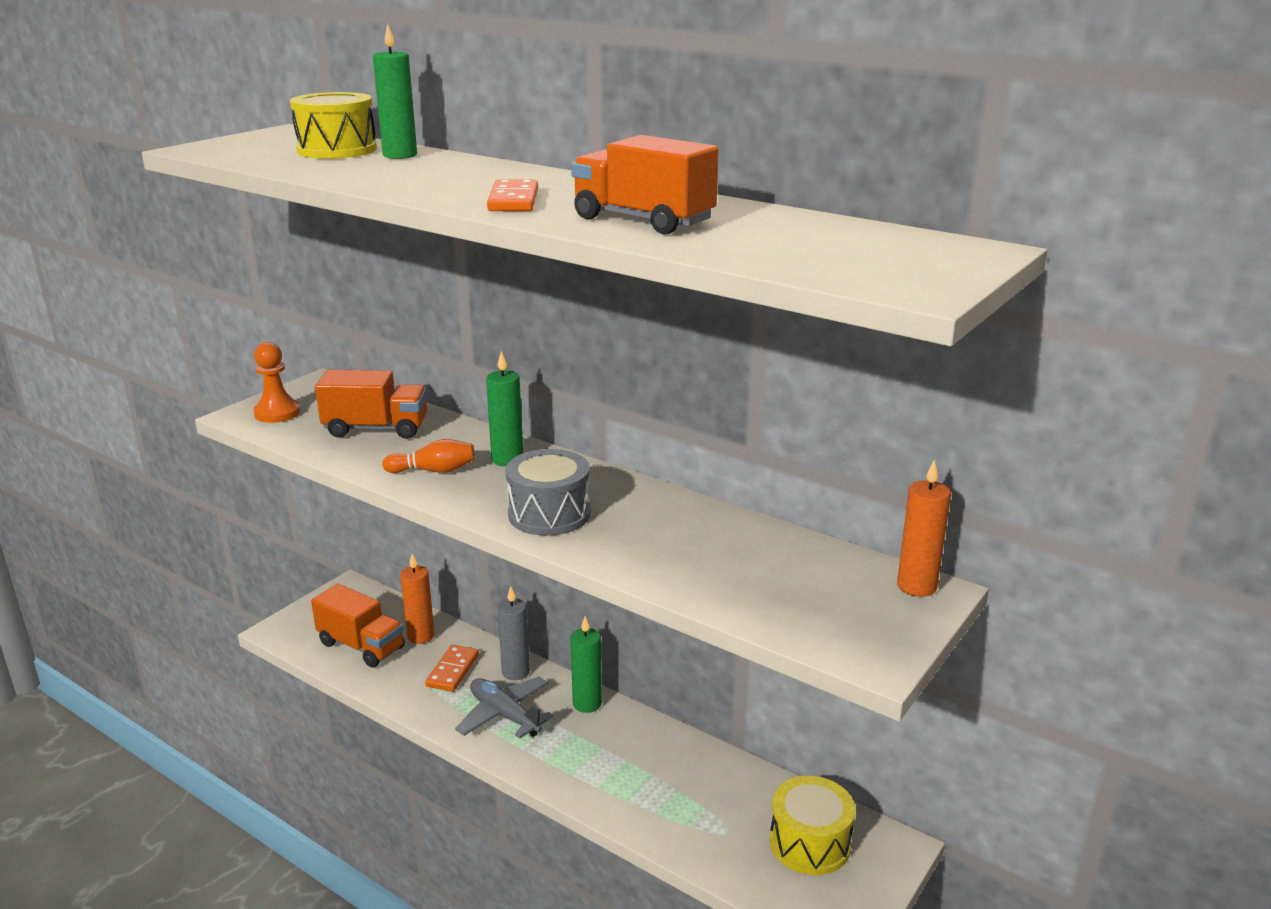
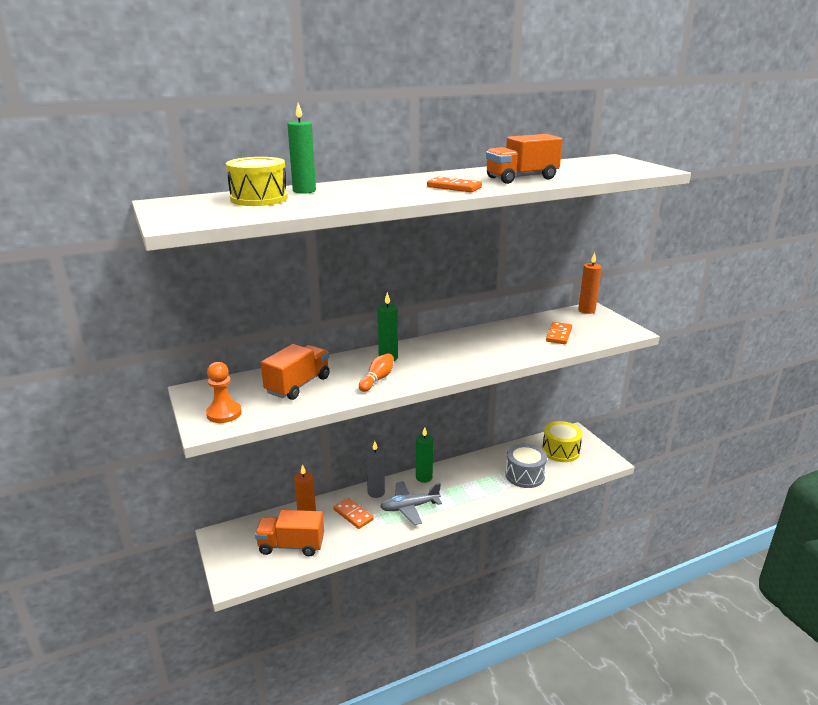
camera: 60 degrees left, 0 degrees up
orange truck [311,584,405,668] -> orange truck turned 150 degrees counterclockwise [255,510,324,556]
grey drum [505,449,591,536] -> grey drum moved to [505,444,547,488]
none -> orange domino [546,322,572,344]

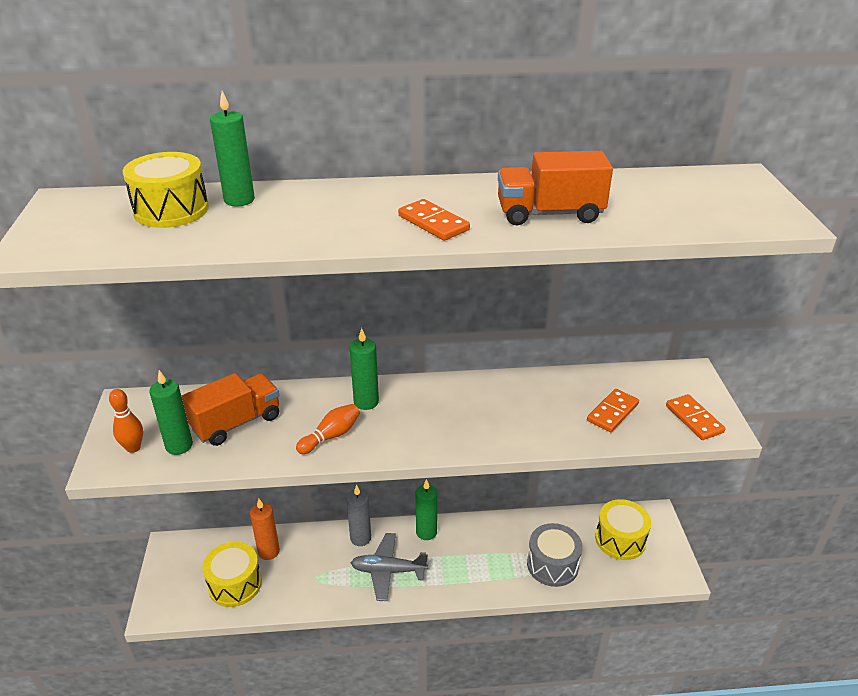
camera: 20 degrees right, 10 degrees up
orange pawn [206,362,242,423] -> orange bowling pin [109,389,143,453]
orange truck [255,510,324,556] -> yellow drum [202,542,262,607]
orange domino [333,498,374,529] -> orange domino moved to [666,394,725,440]
orange candle [578,252,602,314] -> none
none -> green candle [150,370,193,455]

